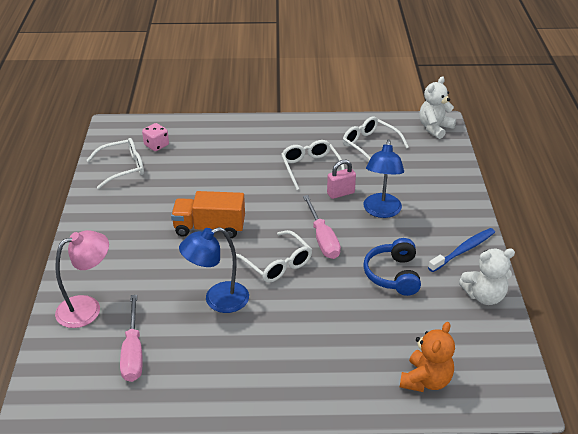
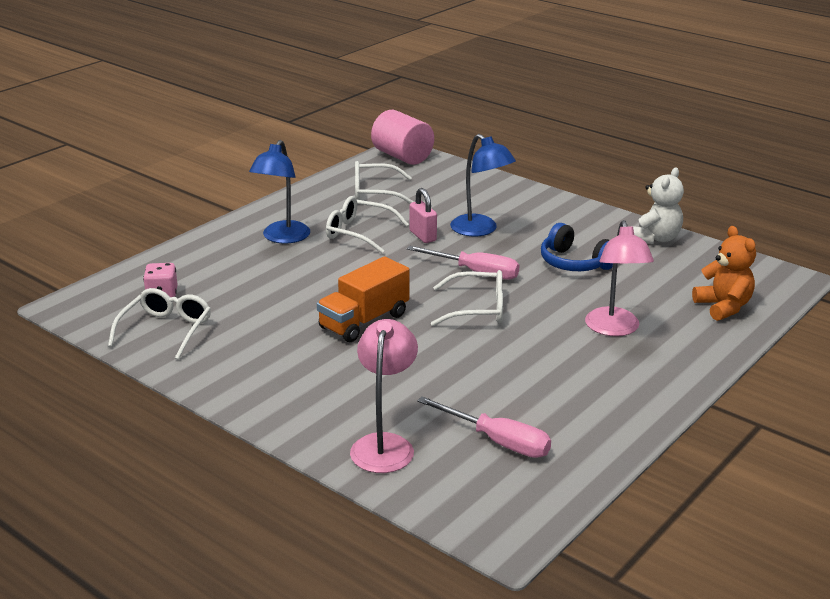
camera: 50 degrees left, 10 degrees down
blue lamp [179,227,249,313] -> blue lamp moved to [249,140,310,244]
pink padlock [327,160,356,199] -> pink padlock turned 45 degrees counterclockwise [409,188,437,243]
white teddy bear [419,76,456,139] -> pink cylinder [371,110,434,165]
blue toothbrush [428,228,495,272] -> none
none -> pink lamp [585,220,654,336]

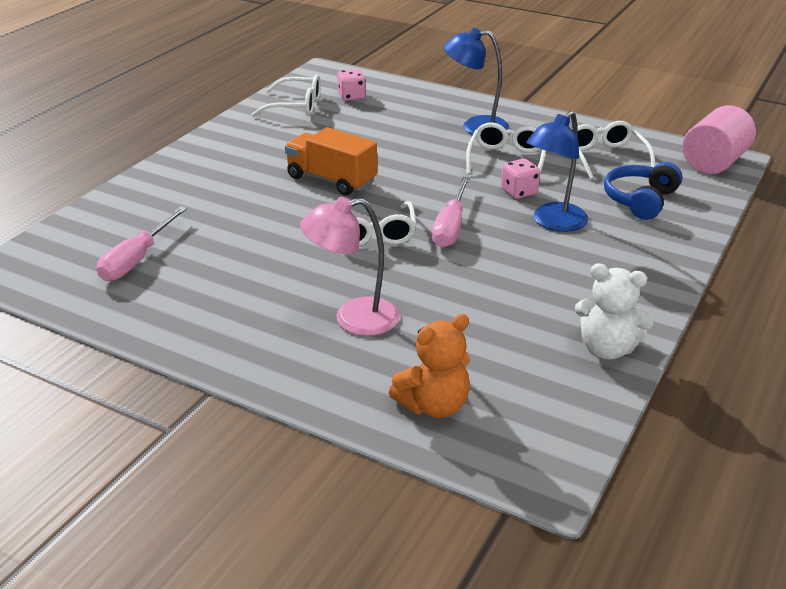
camera: 80 degrees right, 5 degrees up
pink lamp [350,319,418,473] -> none
pink padlock [409,188,437,243] -> pink dice [501,159,540,199]
blue headphones [541,223,613,271] -> blue headphones moved to [604,162,682,220]

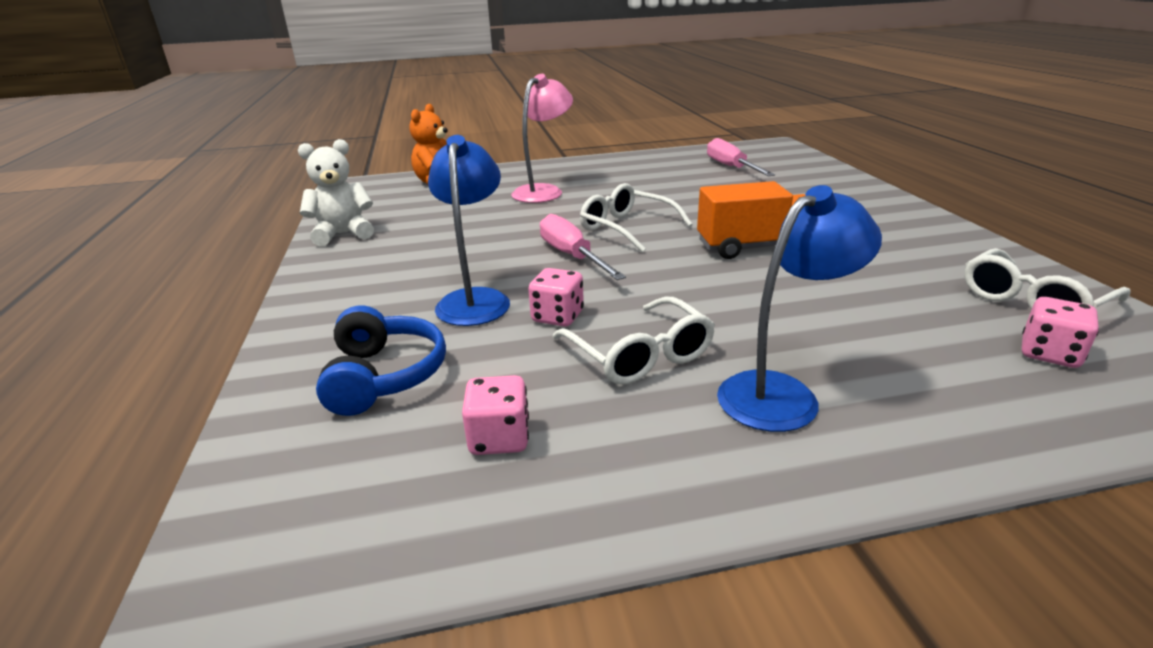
camera: 140 degrees right, 5 degrees down
white glasses [572,121,655,180] -> pink dice [462,375,529,455]
pink cylinder [683,105,756,174] -> none

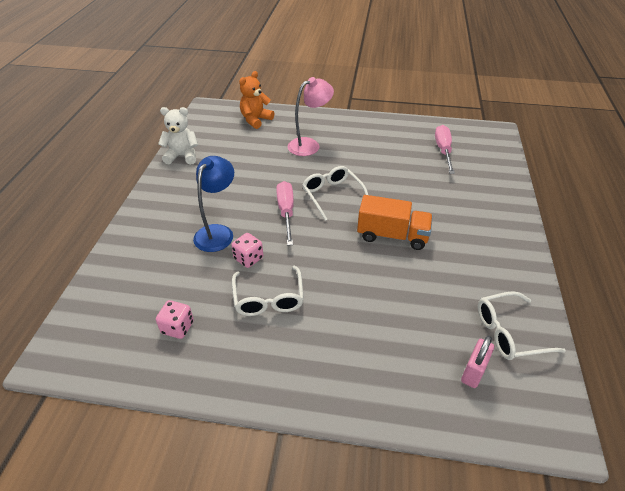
camera: 20 degrees right, 15 degrees up
blue headphones [316,306,446,416] -> none
blue lamp [717,185,882,432] -> none
pink dice [1022,297,1099,368] -> pink padlock [461,336,494,388]

